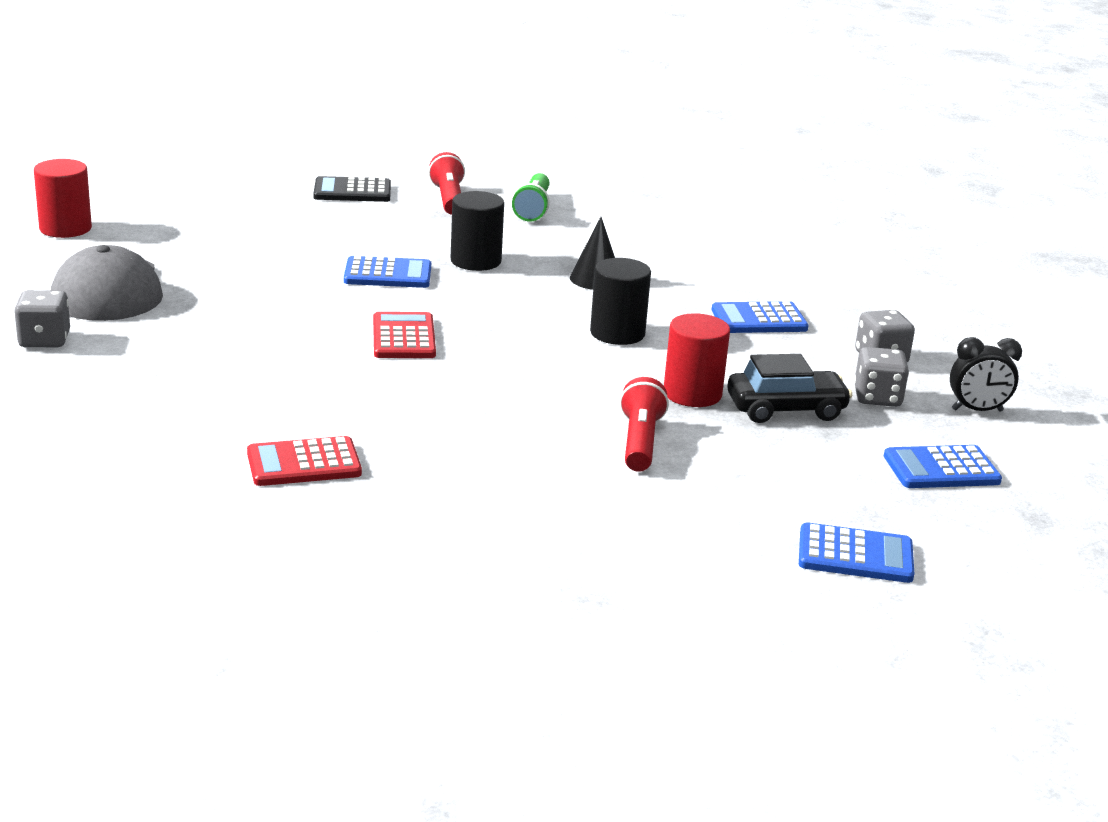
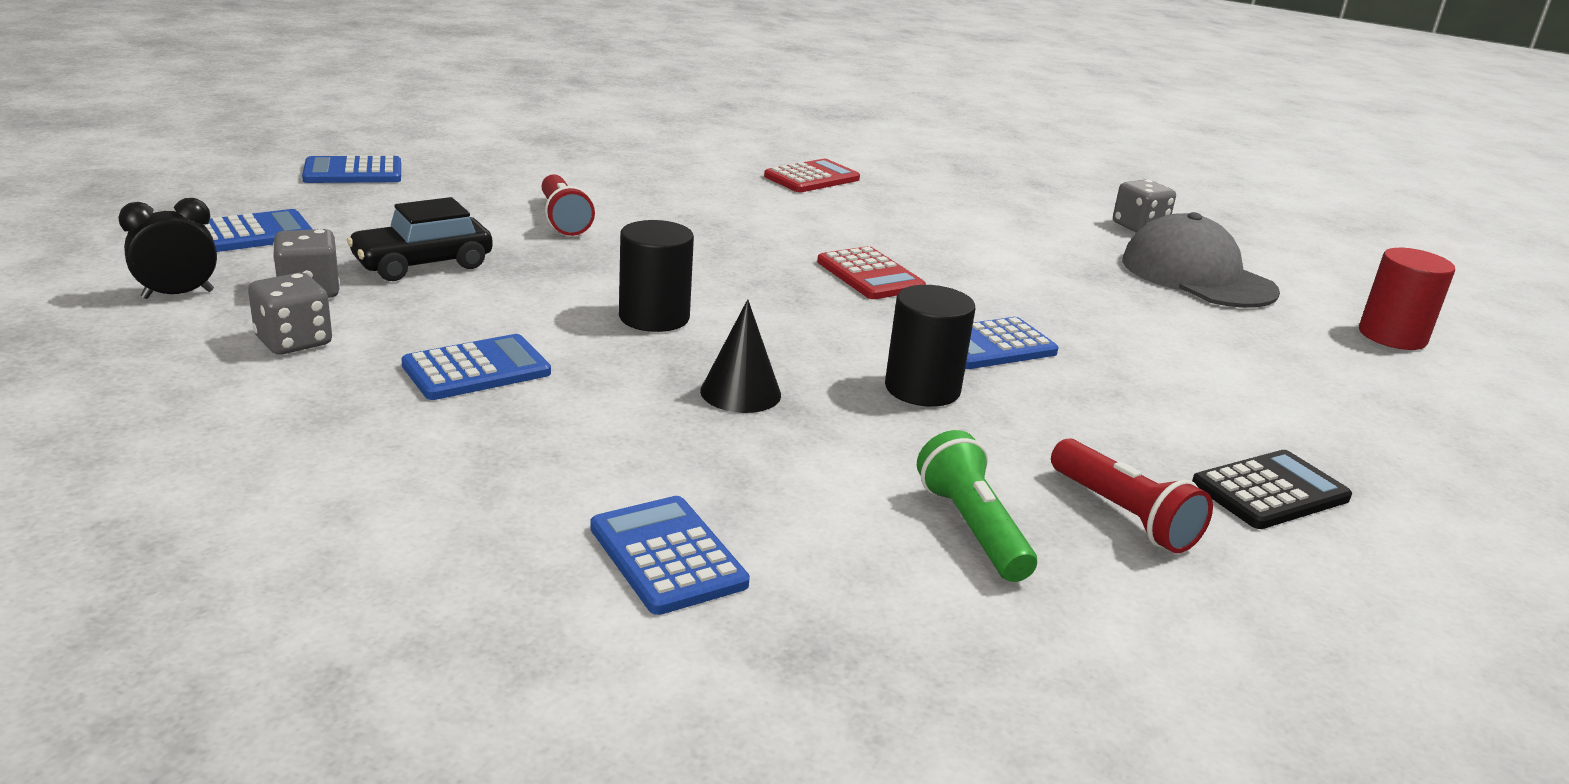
camera: 155 degrees right, 0 degrees up
red cylinder [664,313,730,407] -> none
none -> blue calculator [590,496,750,615]

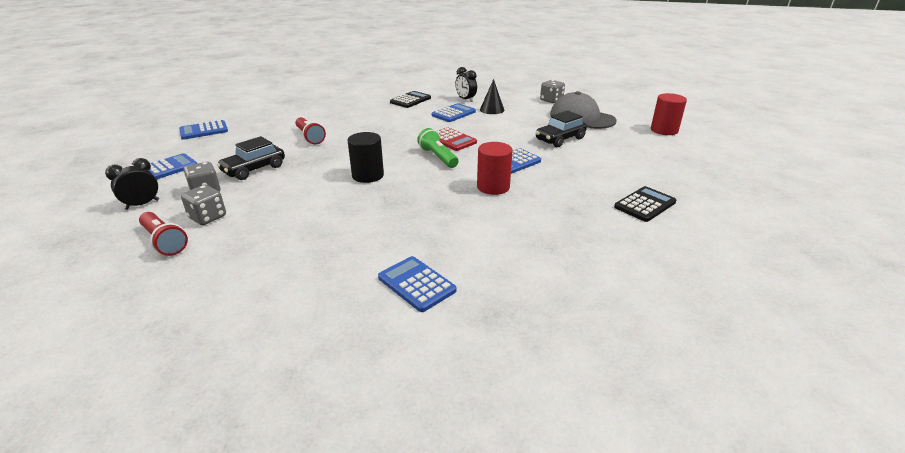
camera: 10 degrees left, 5 degrees up
blue calculator [401,334,551,400] -> blue calculator moved to [432,103,476,122]
black cone [700,299,781,413] -> black cone moved to [480,79,504,114]
red calculator [764,159,860,192] -> black calculator [390,91,431,108]
black cylinder [885,285,976,407] -> red cylinder [477,142,512,195]
green flashlight [917,430,1037,582] -> green flashlight moved to [417,128,458,168]
red flashlight [1051,438,1213,553] -> red flashlight moved to [139,212,188,256]
none -> black clock [455,67,477,102]
none -> black car [536,111,587,147]

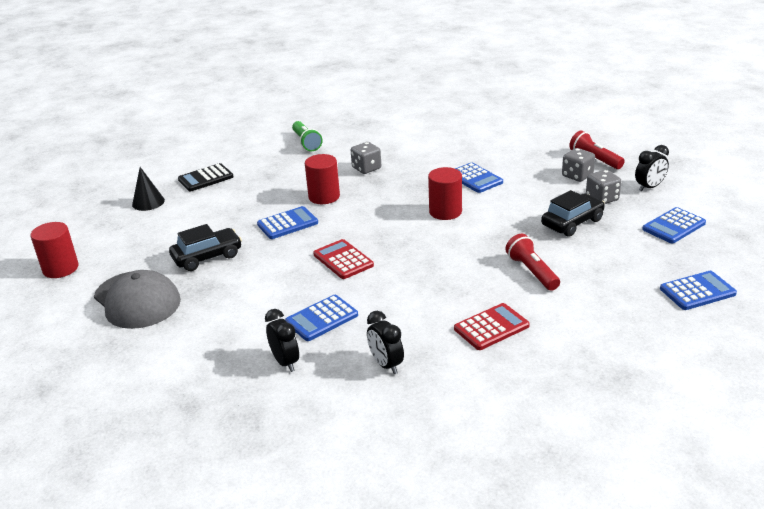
camera: 170 degrees left, 0 degrees up
black cylinder [347,132,384,183] -> red cylinder [428,167,462,220]
blue calculator [378,256,457,312] -> blue calculator moved to [455,162,503,193]
black calculator [390,91,431,108] -> black clock [367,311,404,374]
green flashlight [417,128,458,168] -> green flashlight moved to [292,121,323,151]
black cone [480,79,504,114] -> black cone moved to [132,167,165,211]
grey dice [540,80,565,103] -> grey dice moved to [351,142,381,174]
none -> red calculator [454,303,530,350]

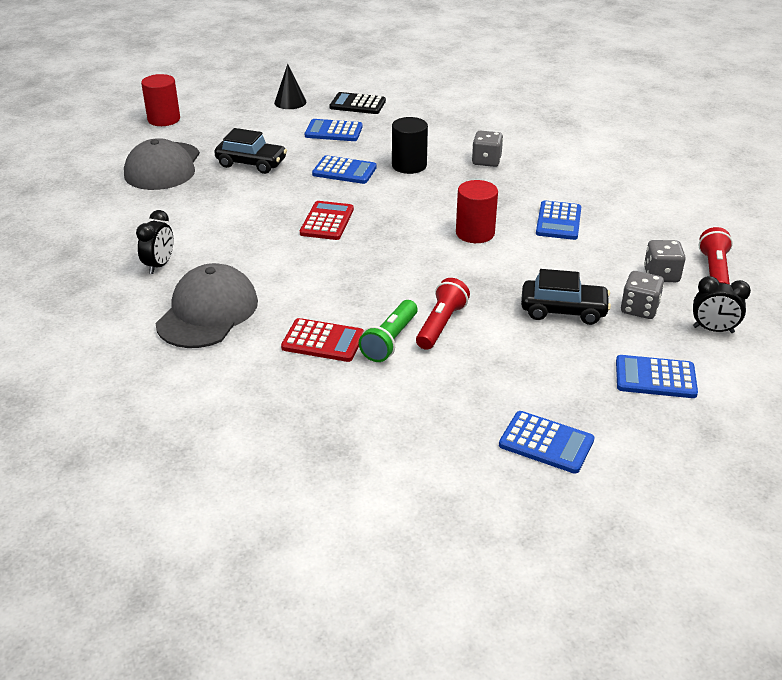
camera: 45 degrees right, 5 degrees up
blue calculator [285,295,358,341] -> blue calculator moved to [305,119,363,141]
green flashlight [292,121,323,151] -> green flashlight moved to [359,300,418,362]
red cylinder [305,154,340,204] -> black cylinder [392,117,428,174]
black clock [367,311,404,374] -> grey cap [156,263,258,348]

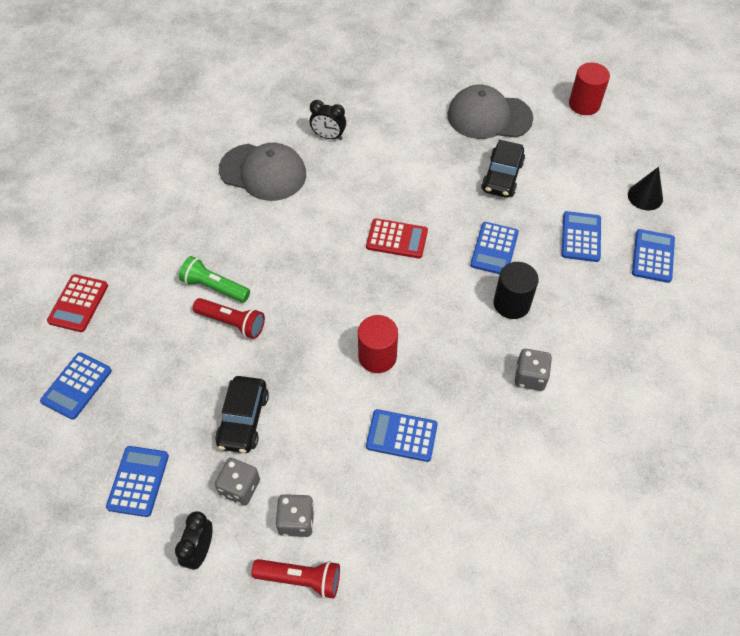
camera: 90 degrees right, 20 degrees up
red calculator [281,318,364,362] -> red calculator moved to [47,274,108,332]
black calculator [330,92,386,114] -> blue calculator [632,229,675,283]

